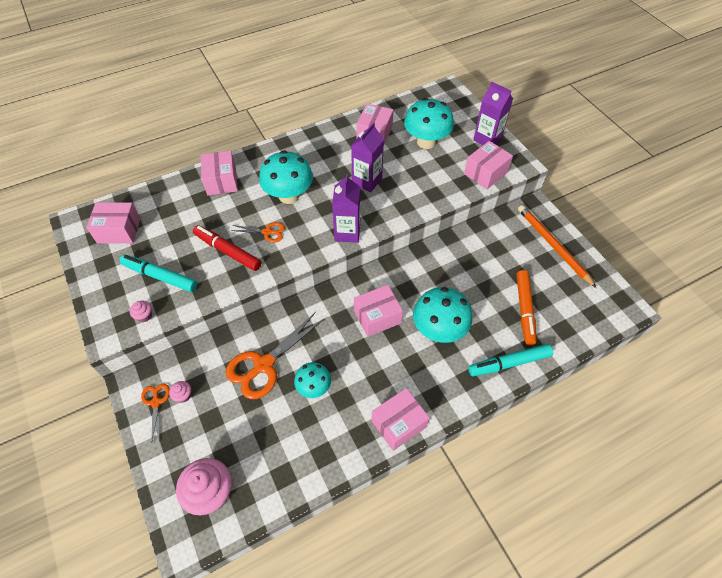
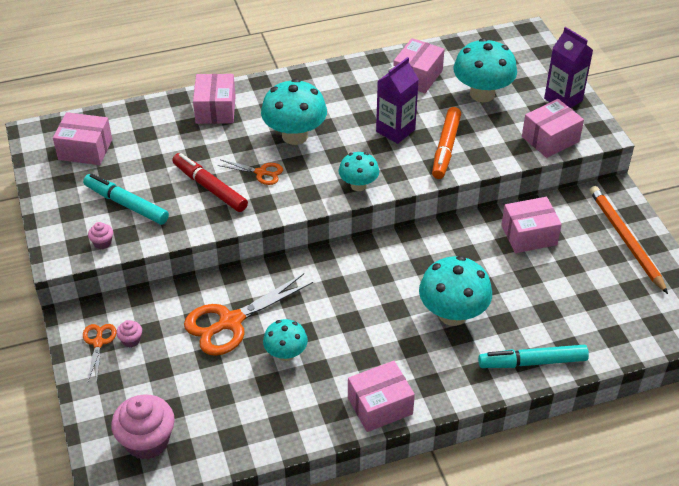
camera: 10 degrees right, 10 degrees down
purple carton [332,174,360,243] -> turquoise mushroom [339,152,379,191]
pink box [354,285,403,337] -> pink box moved to [501,197,562,253]
orange marker [516,270,536,345] -> orange marker moved to [432,107,461,179]

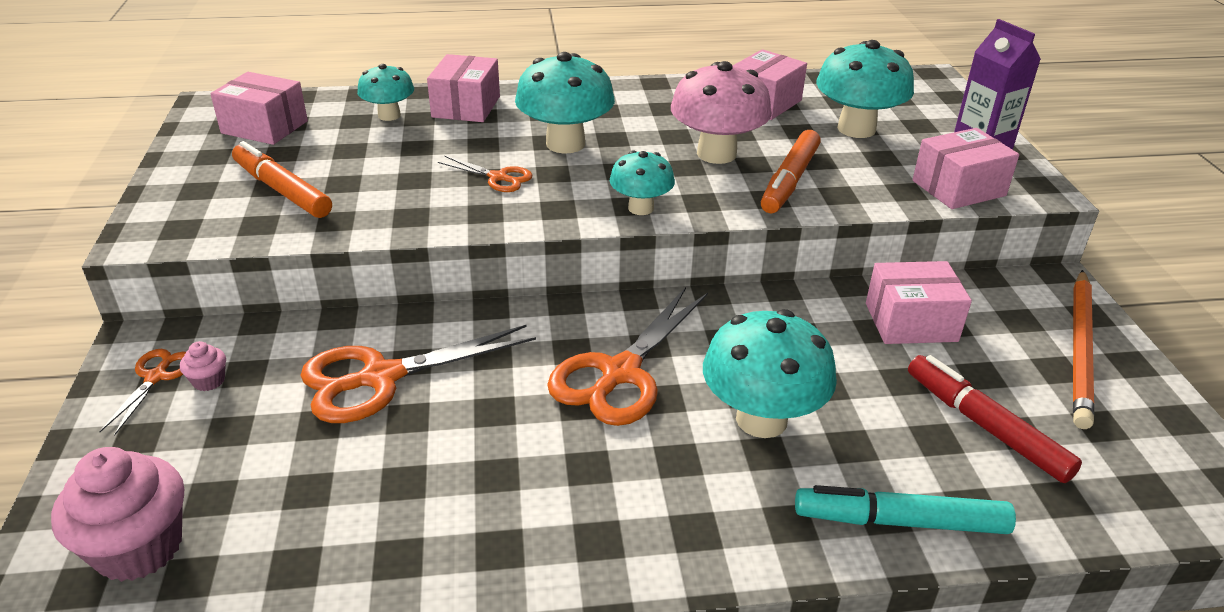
camera: 10 degrees right, 10 degrees down
turquoise marker [83,174,169,225] -> orange marker [232,141,332,218]
pink cupcake [88,222,113,249] -> none
red marker [172,153,248,212] -> red marker moved to [908,355,1082,483]
turquoise mushroom [263,319,308,361] -> turquoise mushroom moved to [357,64,414,121]
pink box [348,361,415,432] -> none
purple carton [376,57,419,144] -> pink mushroom [671,61,772,164]
orange pencil [590,186,668,294] -> orange pencil turned 150 degrees counterclockwise [1073,270,1094,429]
none -> orange scissors [547,287,708,426]

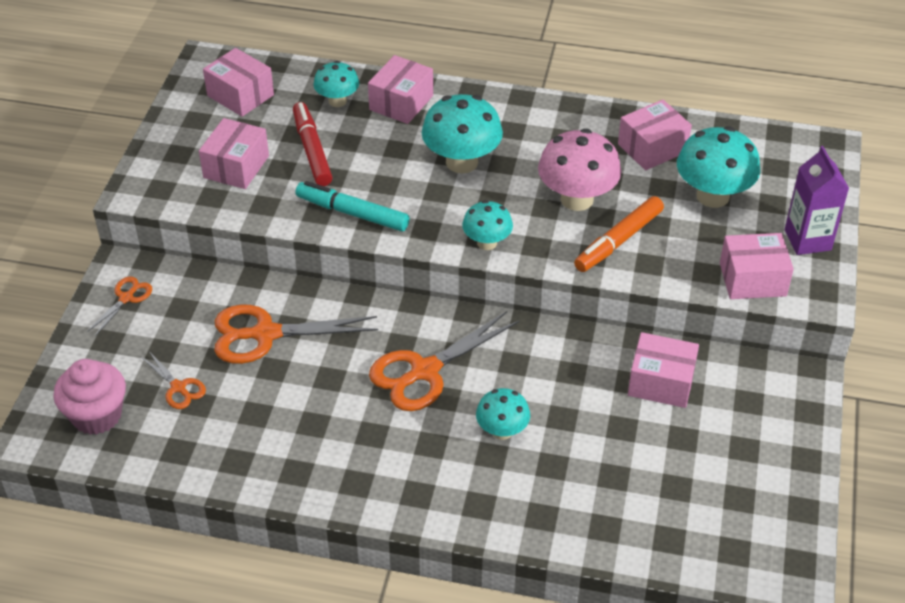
camera: 20 degrees right, 10 degrees up
pink cupcake [180,341,226,391] -> none
orange marker [232,141,332,218] -> pink box [199,118,269,189]
orange scissors [438,156,533,192] -> orange scissors moved to [140,350,206,409]
turquoise mushroom [703,309,837,438] -> turquoise mushroom [476,388,530,440], size x0.60
turquoise marker [795,485,1016,534] -> turquoise marker moved to [295,181,410,232]
red marker [908,355,1082,483] -> red marker moved to [293,102,333,186]
orange pencil [1073,270,1094,429] -> none

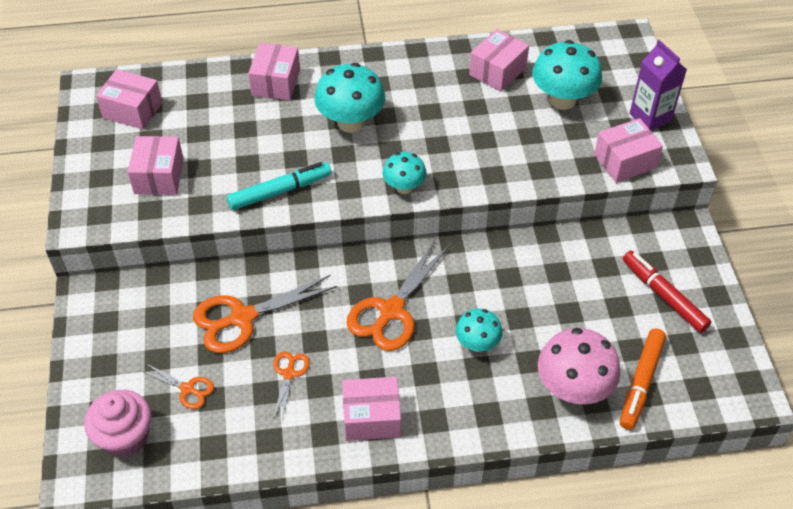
camera: 20 degrees left, 5 degrees up
orange scissors [87,276,152,336] -> orange scissors moved to [273,351,310,420]
red marker [293,102,333,186] -> red marker moved to [623,251,711,333]
turquoise marker [295,181,410,232] -> turquoise marker turned 150 degrees clockwise [227,162,331,210]
turquoise mushroom [314,61,359,107] -> none
pink mushroom [538,129,622,211] -> pink mushroom moved to [538,328,621,404]
orange marker [574,196,664,272] -> orange marker moved to [620,328,666,430]
pink box [628,332,699,408] -> pink box moved to [342,377,401,441]

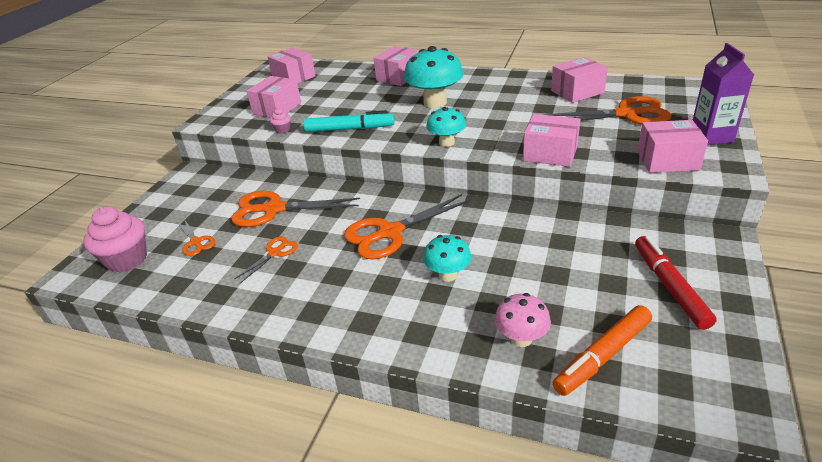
camera: 30 degrees right, 15 degrees down
pink box [342,377,401,441] -> pink box moved to [523,114,580,167]
turquoise mushroom [532,40,602,110] -> orange scissors [545,96,672,125]
pink mushroom [538,328,621,404] -> pink mushroom [494,293,551,347], size x0.60
none -> pink cupcake [270,108,291,133]

